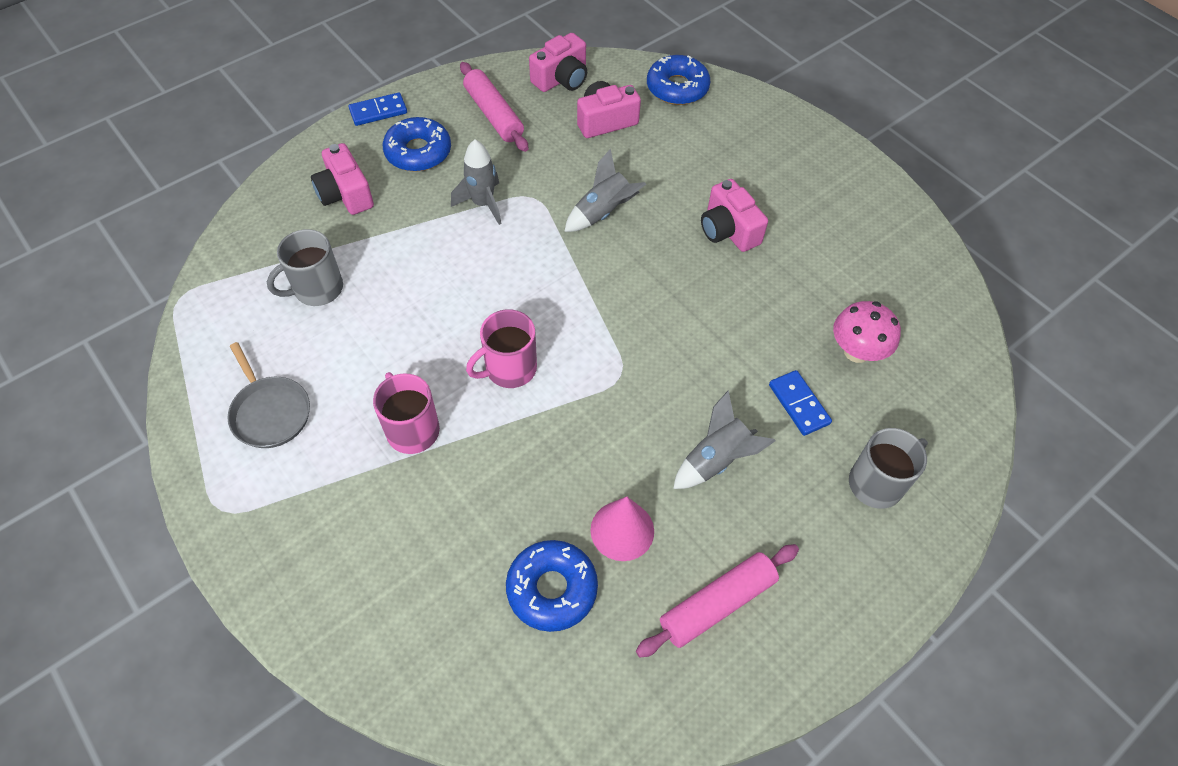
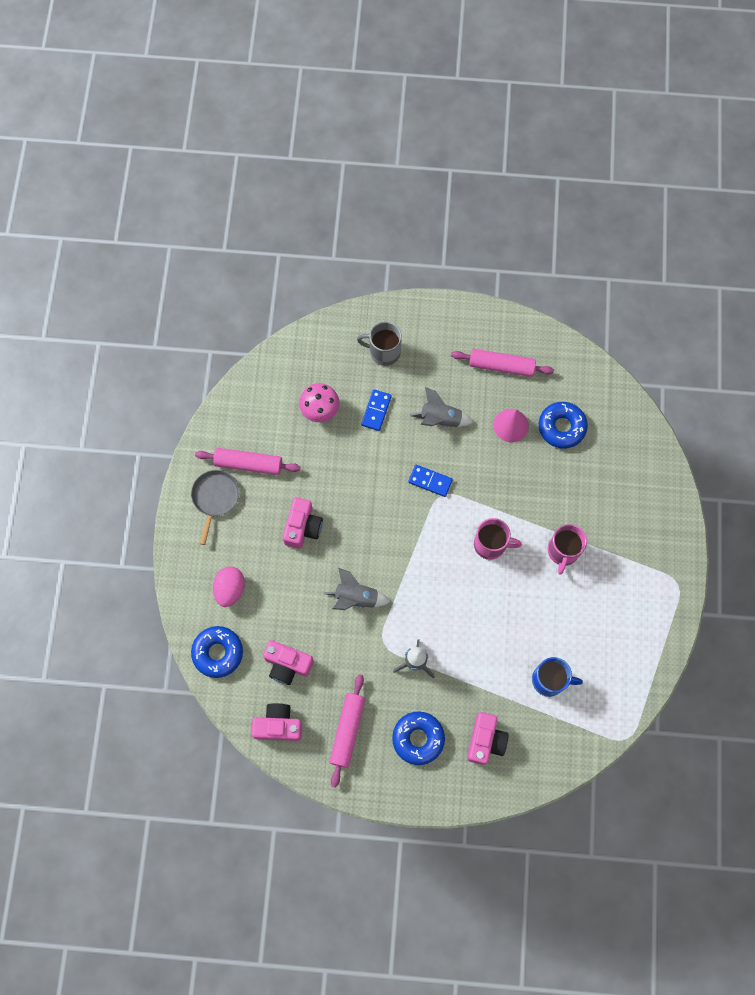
camera: 135 degrees left, 15 degrees up
grey pan [227,342,310,448] -> grey pan moved to [191,470,239,545]
grey mug [267,229,343,306] -> blue mug [532,657,583,697]
blue domino [349,92,407,126] -> blue domino moved to [408,465,453,497]
none -> pink rolling pin [195,448,301,475]
none -> pink egg [213,567,245,607]

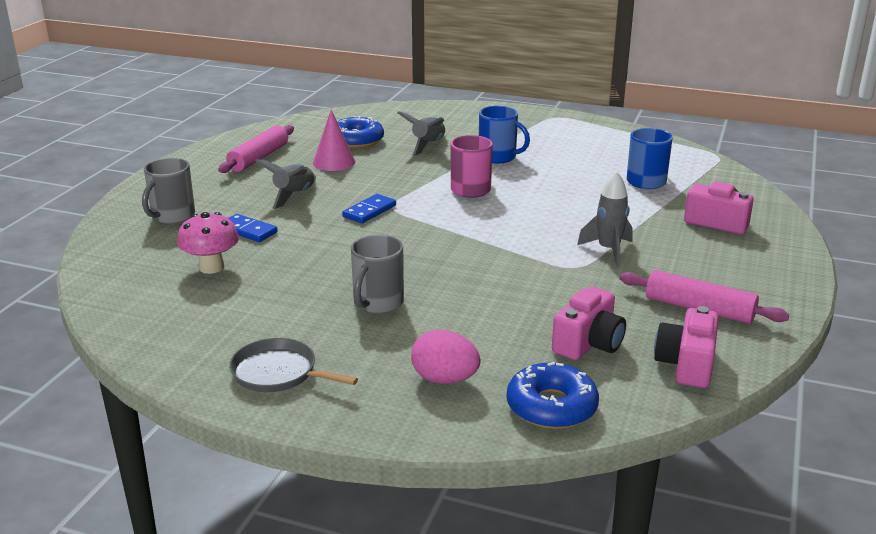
camera: 75 degrees left, 45 degrees down
pink rolling pin [195,448,301,475] -> none
pink camera [283,497,323,549] -> grey mug [351,235,404,314]
grey rocket [324,568,390,610] -> grey rocket moved to [398,111,445,156]
blue donut [392,711,445,765] -> none
pink mug [548,524,587,575] -> blue mug [479,106,530,163]

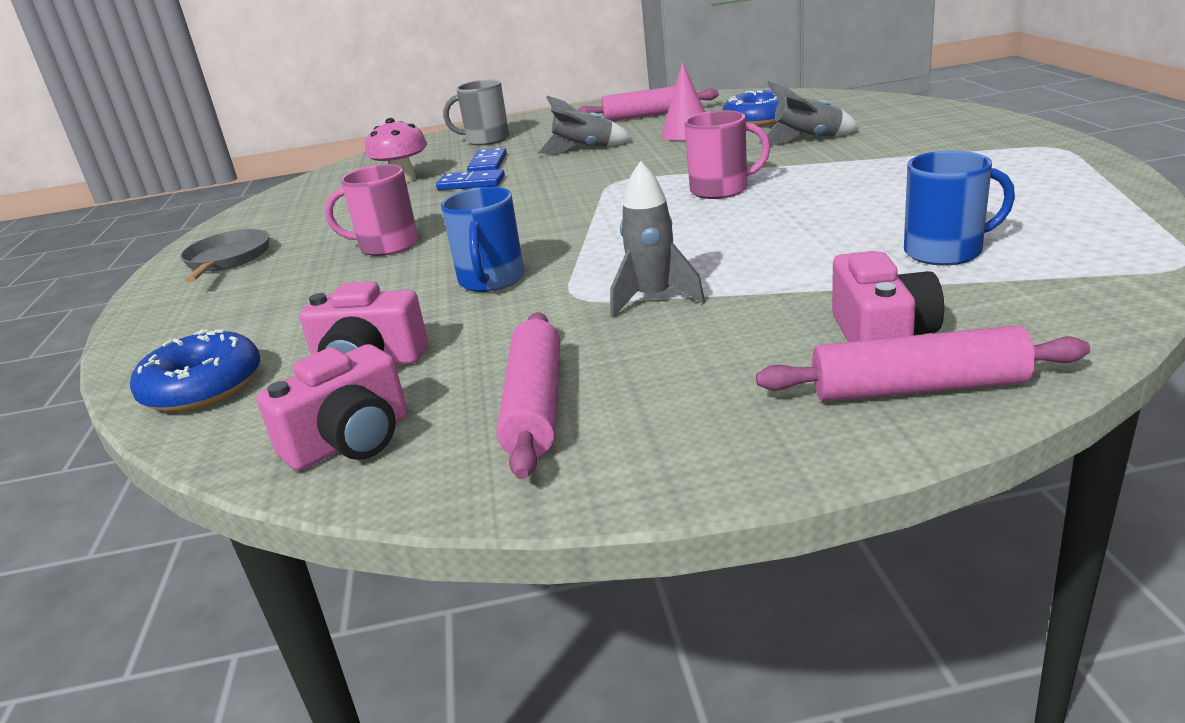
camera: 65 degrees right, 0 degrees up
blue domino [342,194,396,223] -> blue domino moved to [436,169,505,190]
grey mug [351,235,404,314] -> pink mug [325,164,418,256]
pink egg [411,329,481,384] -> none
blue mug [479,106,530,163] -> blue mug moved to [441,187,524,292]
pink camera [654,306,719,388] -> pink camera turned 150 degrees clockwise [257,344,407,471]
none -> pink rolling pin [756,326,1090,402]

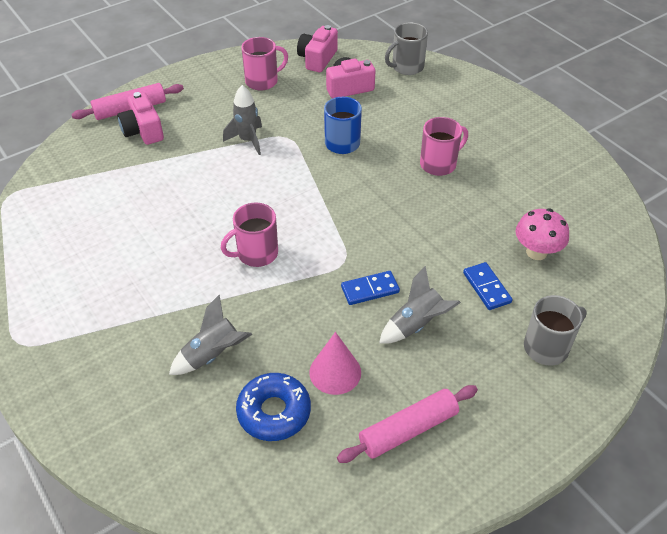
camera: 150 degrees right, 20 degrees up
blue donut [130,329,260,412] -> grey mug [385,23,428,75]
grey pan [180,229,269,282] -> none
blue domino [436,169,505,190] -> blue domino moved to [341,271,400,305]
pink rolling pin [497,312,560,479] -> pink mug [241,37,288,91]
blue mug [904,151,1015,265] -> none

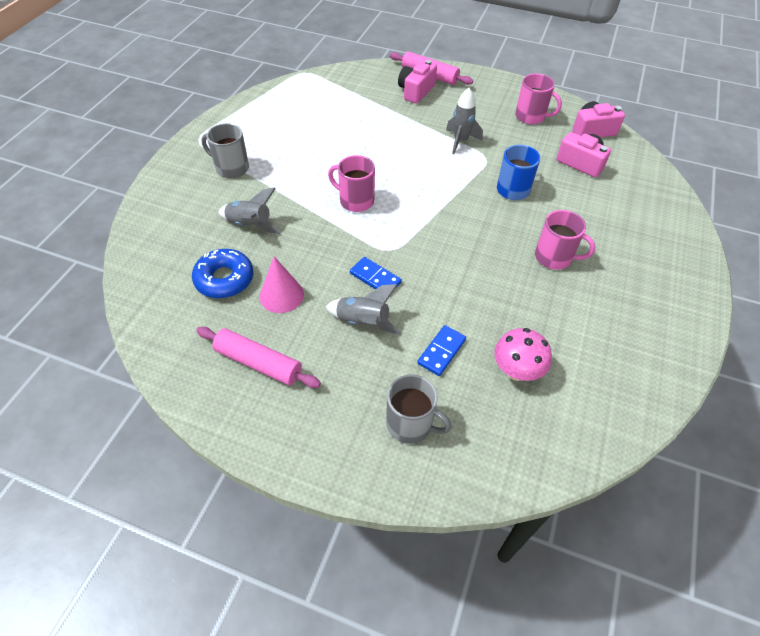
camera: 55 degrees right, 5 degrees up
grey mug [385,23,428,75] -> grey mug moved to [201,123,249,178]

